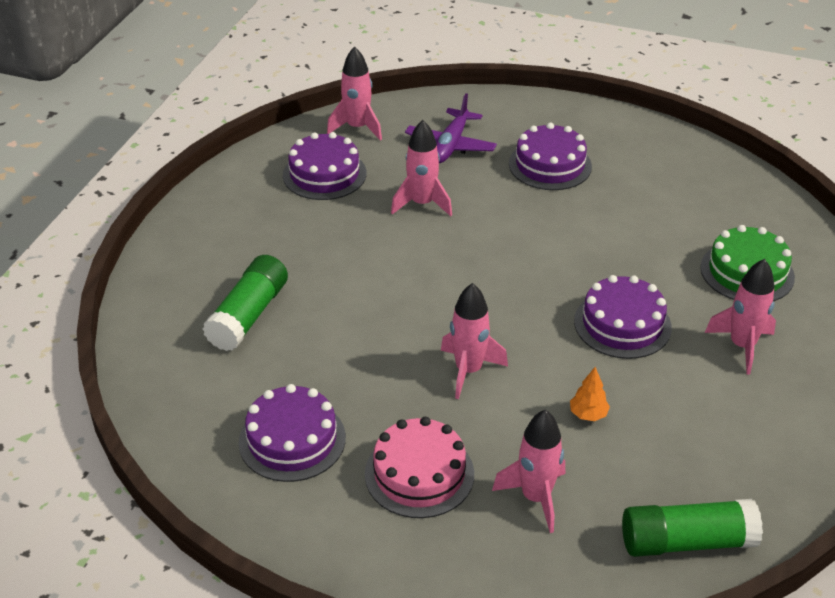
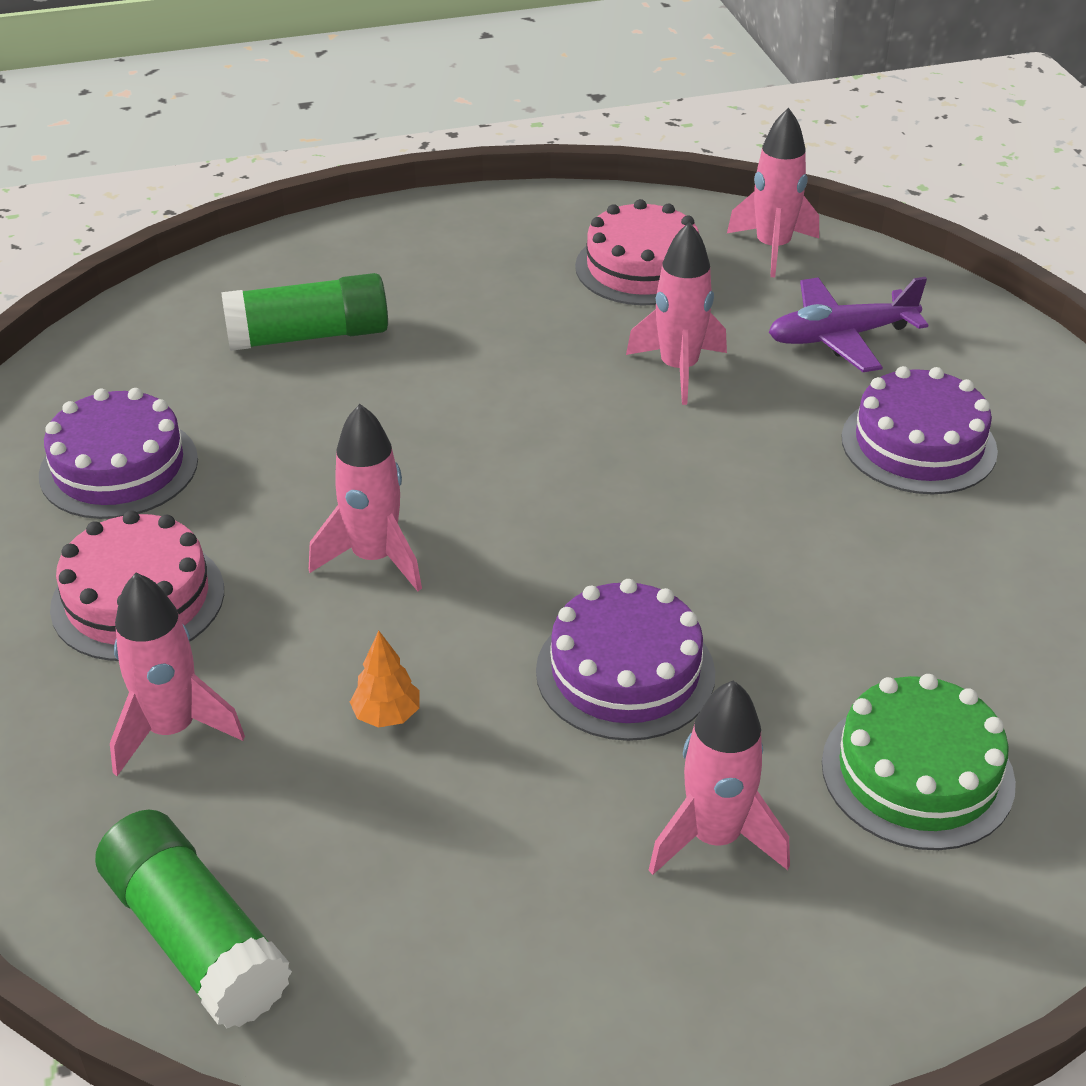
camera: 55 degrees right, 0 degrees up
purple cake [283,132,366,200] -> pink cake [575,199,699,305]

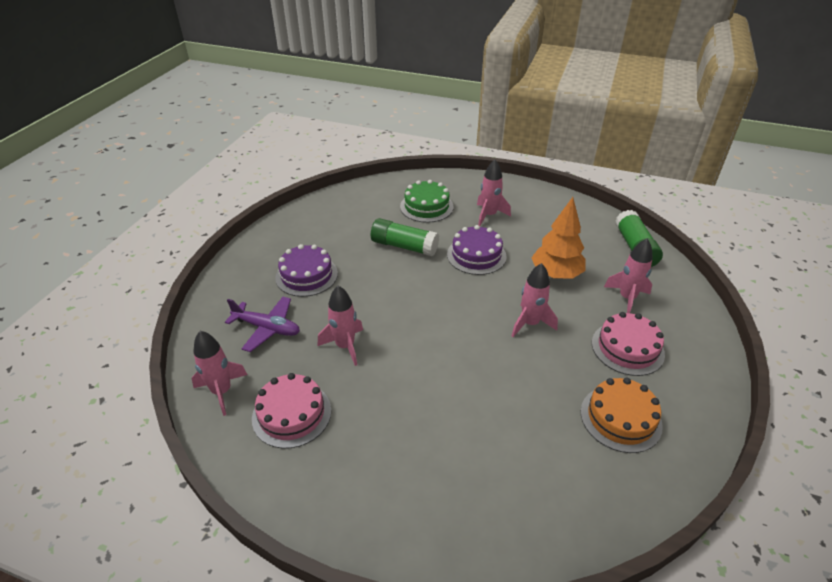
camera: 145 degrees left, 0 degrees up
purple cake [39,388,198,519] -> orange cake [581,377,663,453]
green glue stick [221,273,388,351] -> green glue stick moved to [371,218,439,256]
orange tree [350,631,419,728] -> orange tree [532,197,586,279], size x2.27

